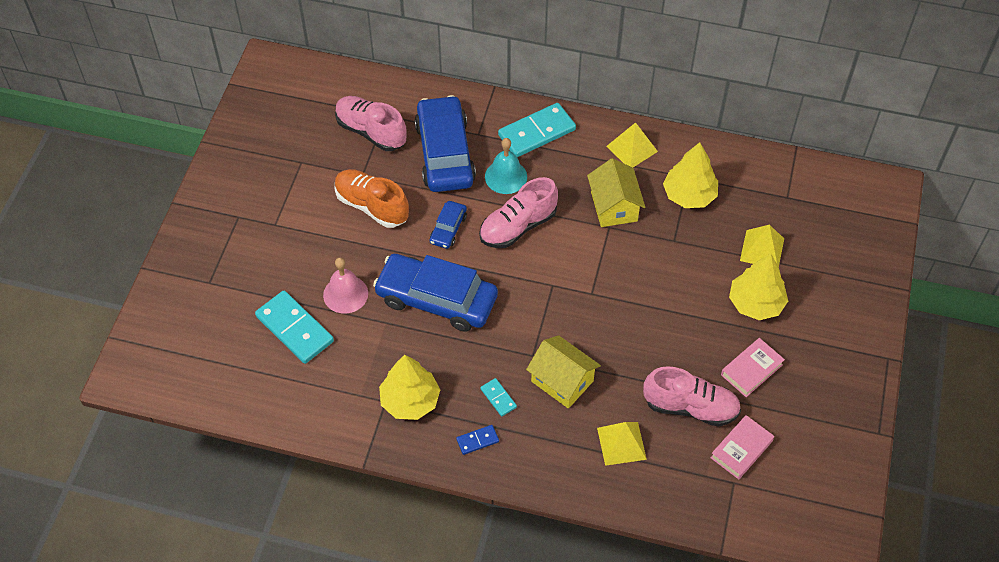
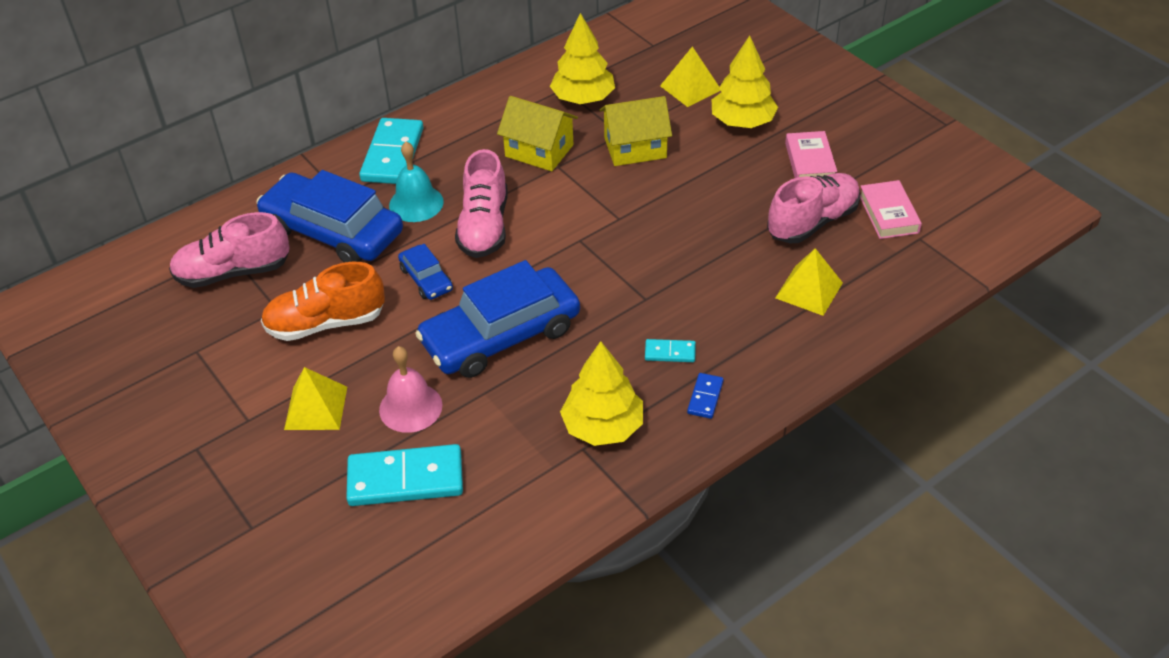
camera: 50 degrees left, 10 degrees down
yellow house [526,335,601,409] -> yellow house moved to [600,96,672,166]
yellow pyramid [607,122,658,168] -> yellow pyramid moved to [284,367,347,430]

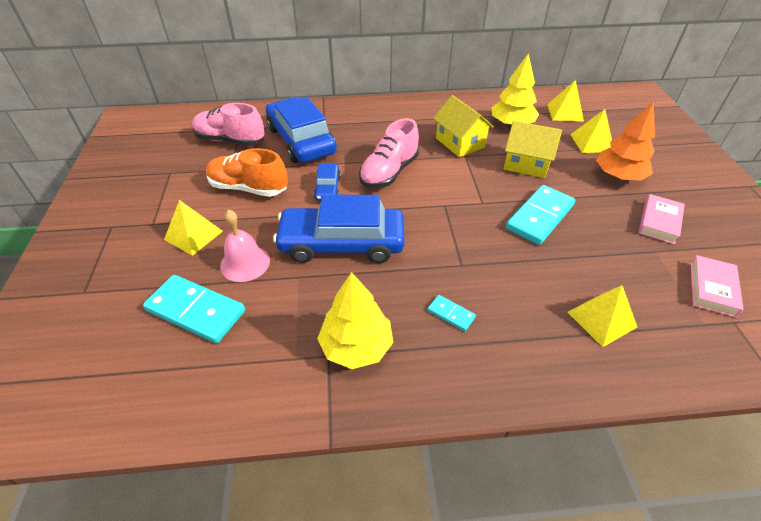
camera: 30 degrees right, 0 degrees up
turquoise domino [359,118,424,184] -> turquoise domino moved to [506,185,575,245]
turquoise bell [389,142,444,222] -> none
blue domino [687,373,724,419] -> none
yellow tree [712,35,778,128] -> orange tree [596,101,655,180]
pink shoe [767,173,860,243] -> none
none -> yellow pyramid [547,80,584,122]

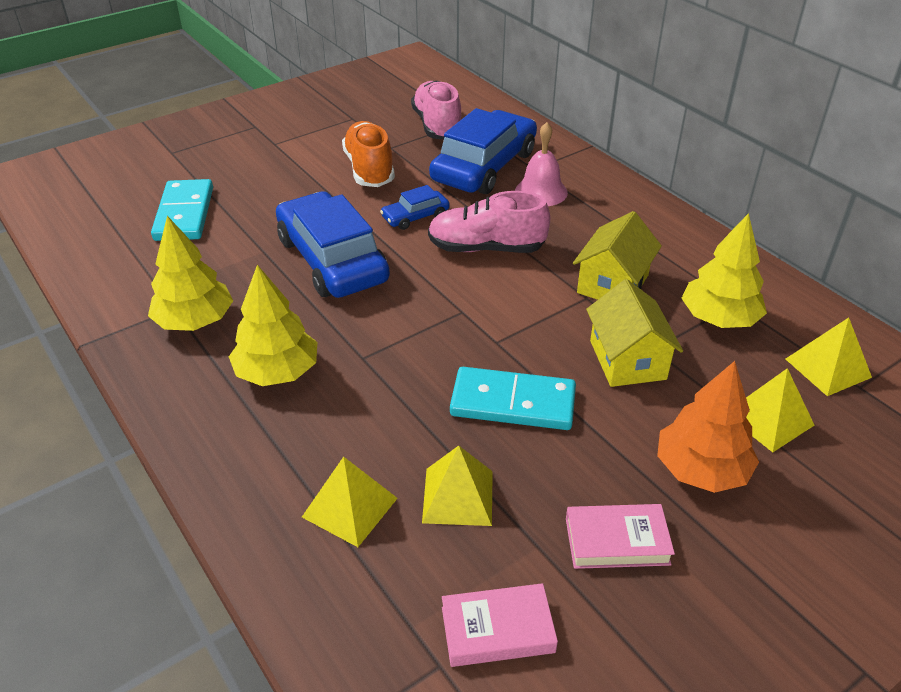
camera: 60 degrees right, 5 degrees down
yellow pyramid [164,200,223,256] -> yellow pyramid moved to [422,446,493,526]
pink bell [220,209,270,282] -> pink bell moved to [515,122,568,206]
turquoise domino [428,295,476,331] -> yellow tree [229,265,318,386]

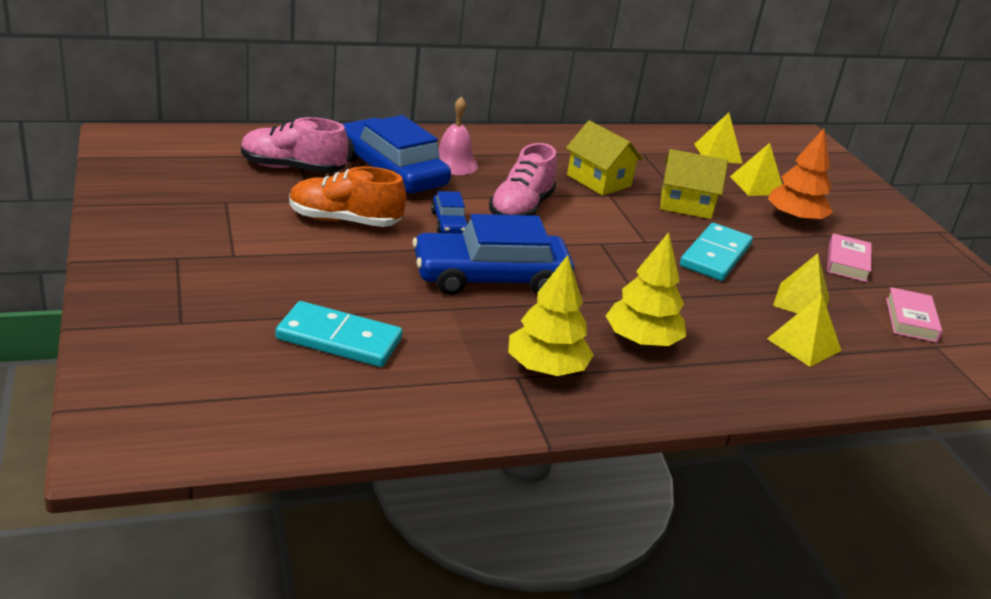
camera: 75 degrees left, 10 degrees down
yellow tree [681,213,767,328] -> none

